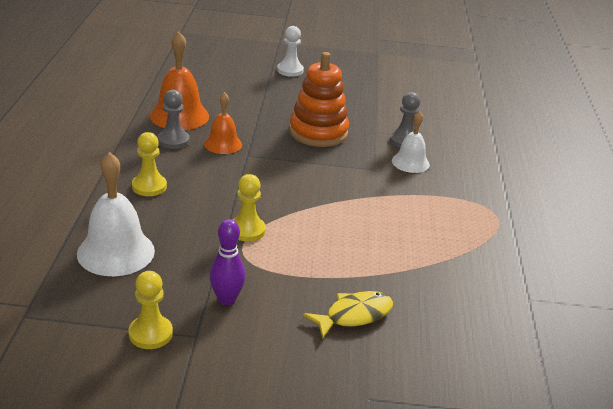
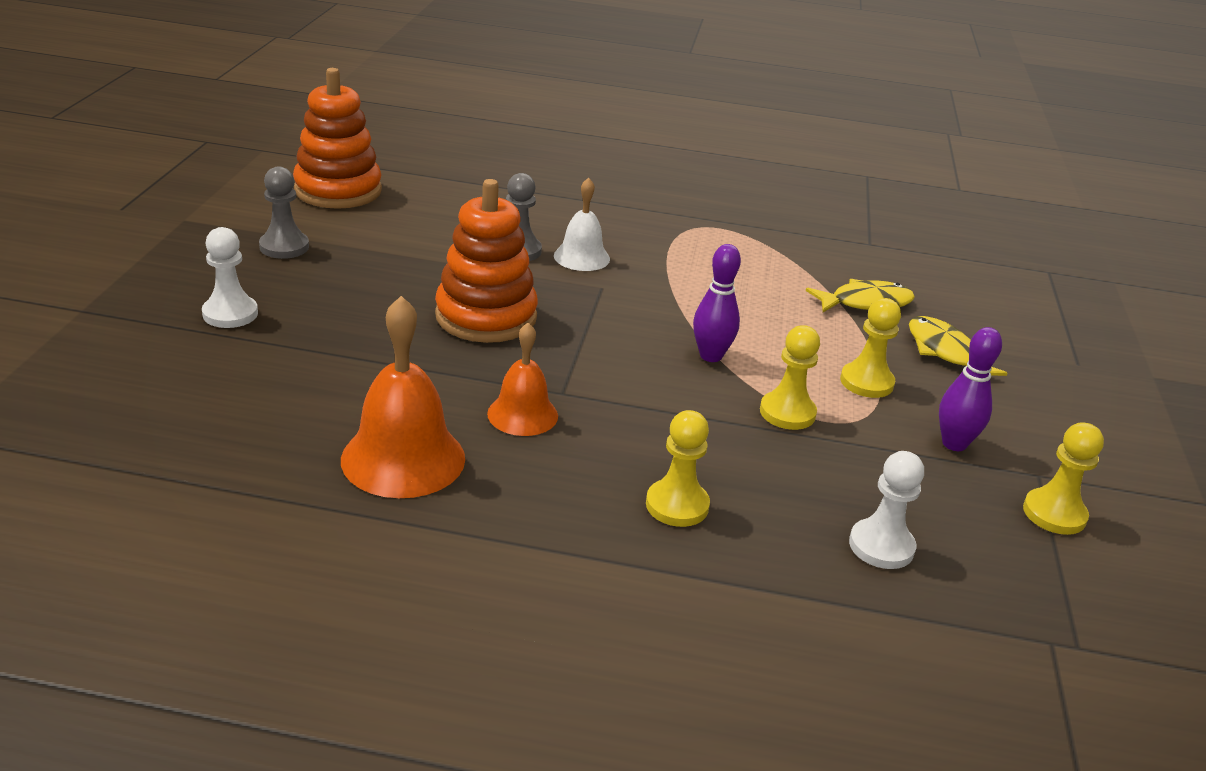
camera: 85 degrees left, 0 degrees up
white bell [77,152,155,276] -> white pawn [849,451,924,569]
grey pawn [158,90,190,149] -> grey pawn moved to [259,166,309,259]
none -> orange stacking toy [293,68,382,209]
none -> purple bowling pin [693,244,741,362]
none -> yellow fish [806,279,915,312]
none -> yellow pawn [840,298,901,398]

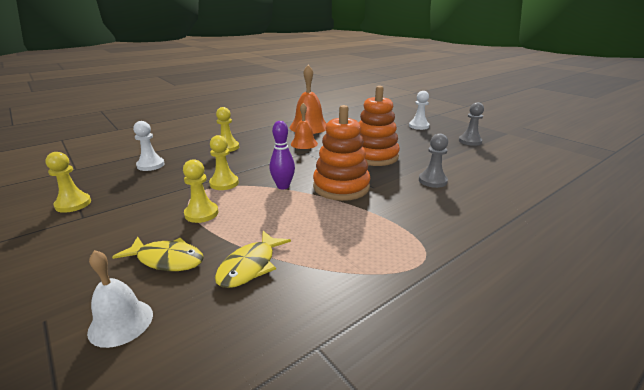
camera: 135 degrees right, 5 degrees down
orange stacking toy [293,68,382,209] -> orange stacking toy moved to [313,105,371,201]
white bell [554,178,610,271] -> white bell moved to [87,250,153,348]
purple bowling pin [939,327,1002,451] -> none

